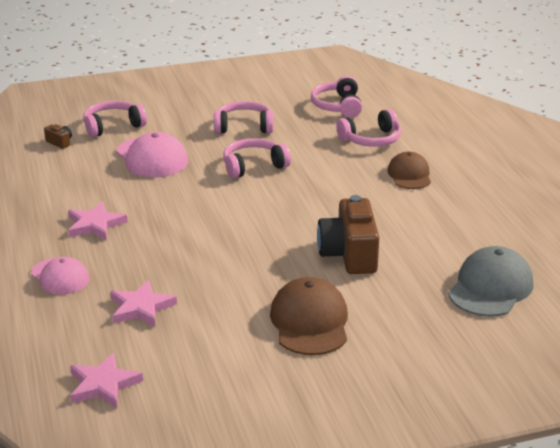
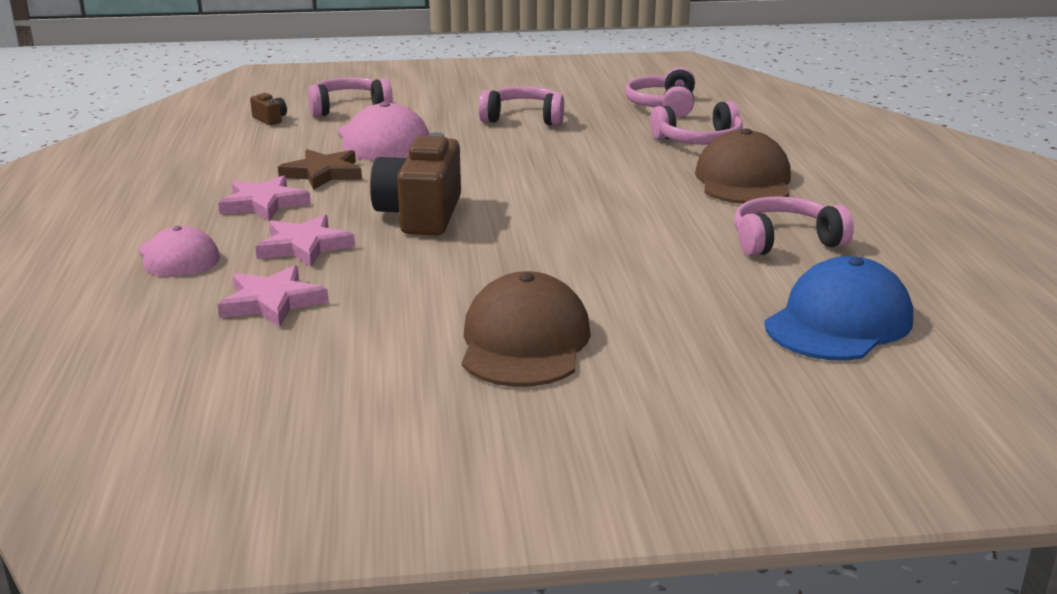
camera: 10 degrees right, 5 degrees down
pink star [70,353,143,408] -> pink star moved to [255,214,355,267]
pink headphones [223,138,291,179] -> pink headphones moved to [734,196,854,256]
brown camera [317,195,379,274] -> brown camera moved to [370,132,461,235]
brown cap [387,152,431,189] -> brown cap [695,129,791,204], size x1.52
grey cap [448,246,533,317] -> blue cap [765,256,913,361]
none -> brown star [278,149,362,190]

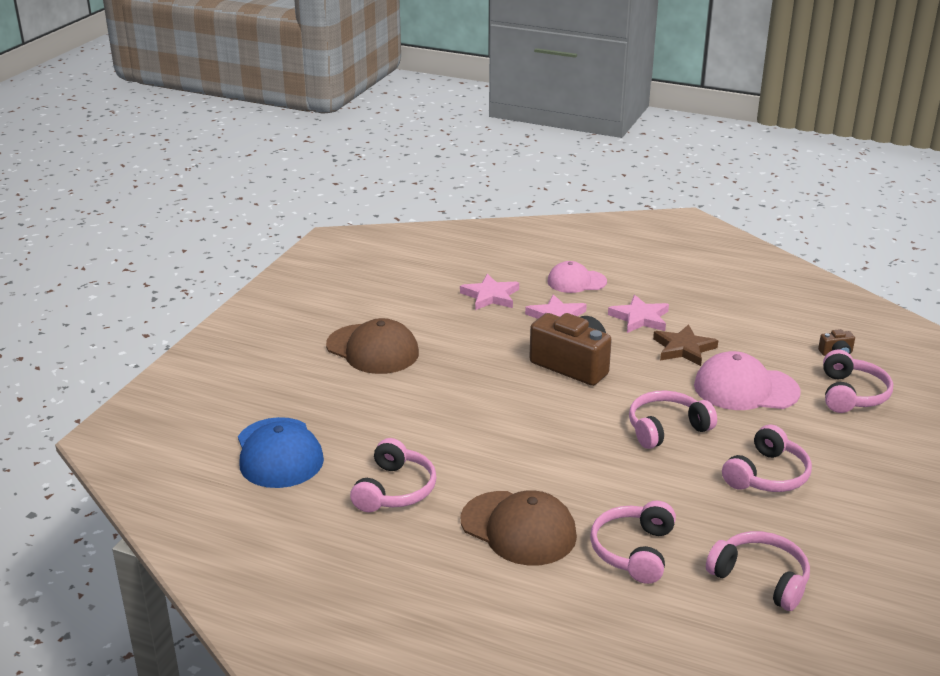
camera: 120 degrees right, 5 degrees up
none -> pink headphones [629,390,717,449]

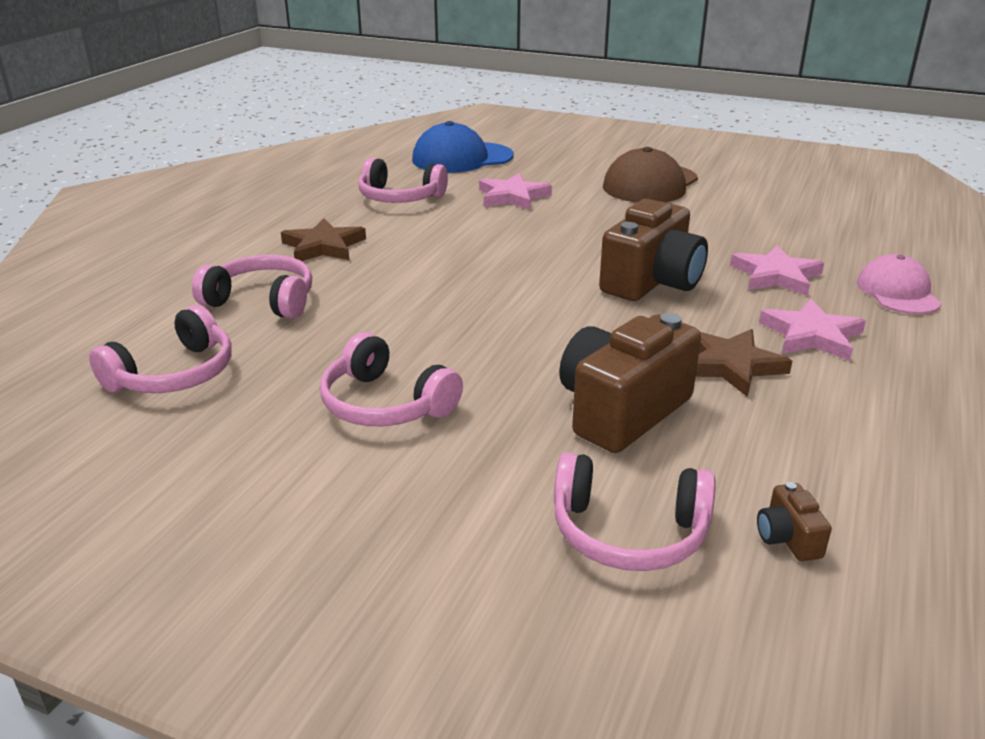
camera: 90 degrees right, 0 degrees up
pink star [460,274,519,310] -> pink star moved to [479,173,552,210]
brown cap [460,490,577,566] -> brown star [281,218,366,261]
pink headphones [629,390,717,449] -> none
pink cap [694,351,801,410] -> brown camera [559,313,701,453]

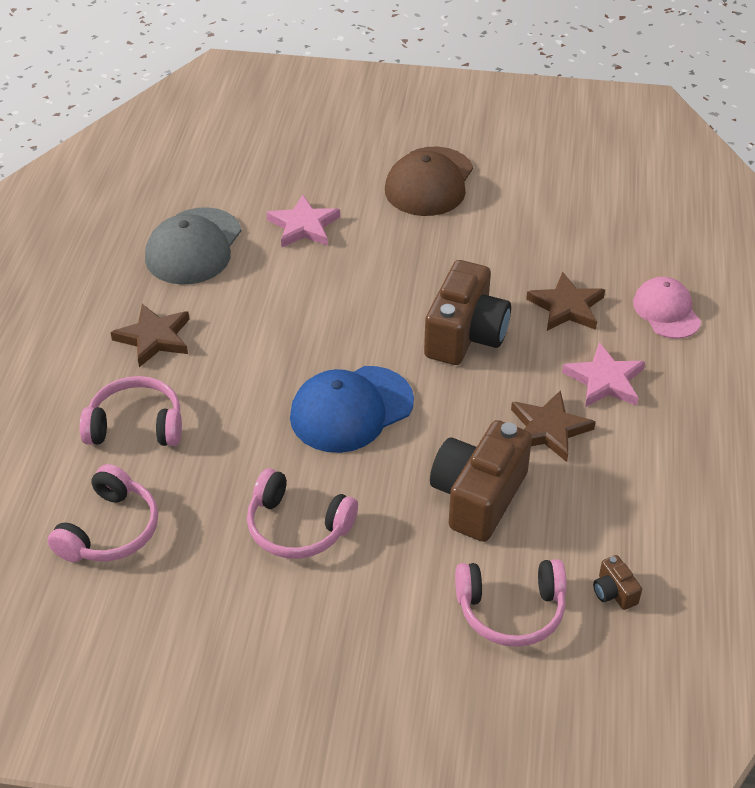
camera: 15 degrees left, 15 degrees up
pink headphones [358,158,448,203] -> grey cap [145,207,241,285]
blue cap [412,121,514,173] -> blue cap moved to [290,366,414,453]
pink star [730,245,824,296] -> brown star [526,272,605,331]

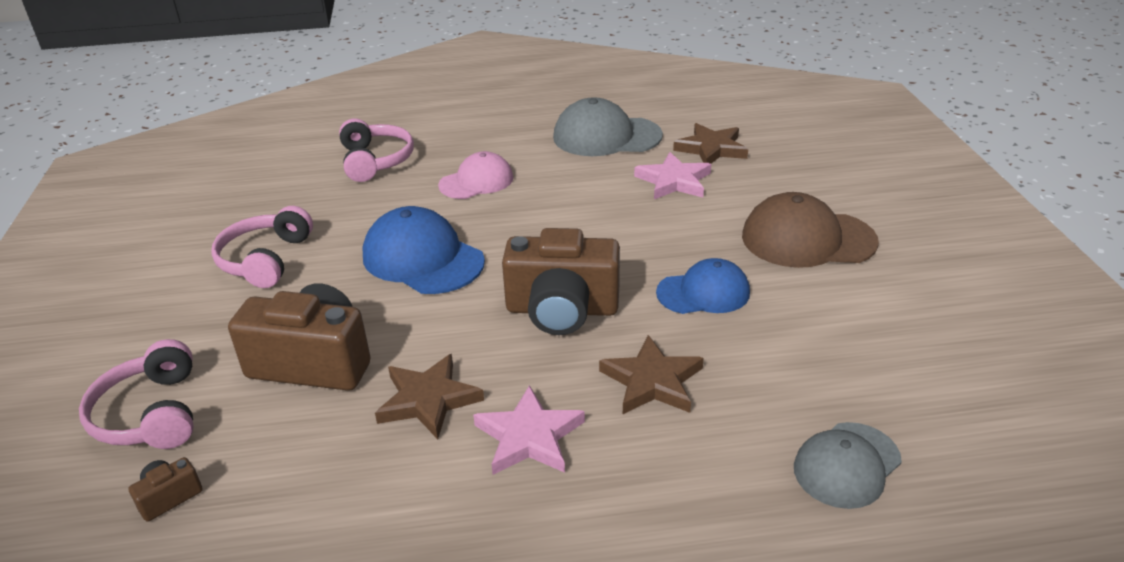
camera: 75 degrees right, 10 degrees down
pink headphones [47,464,158,562] -> none
brown star [110,304,190,367] -> brown star moved to [673,123,748,164]
pink cap [633,277,701,339] -> pink cap moved to [438,151,514,199]
none -> blue cap [656,258,750,314]
none -> grey cap [794,422,902,509]

